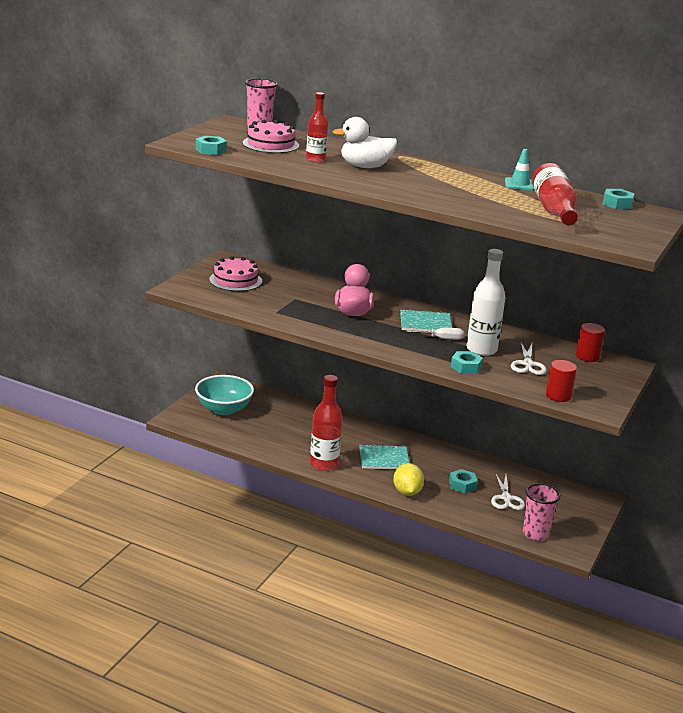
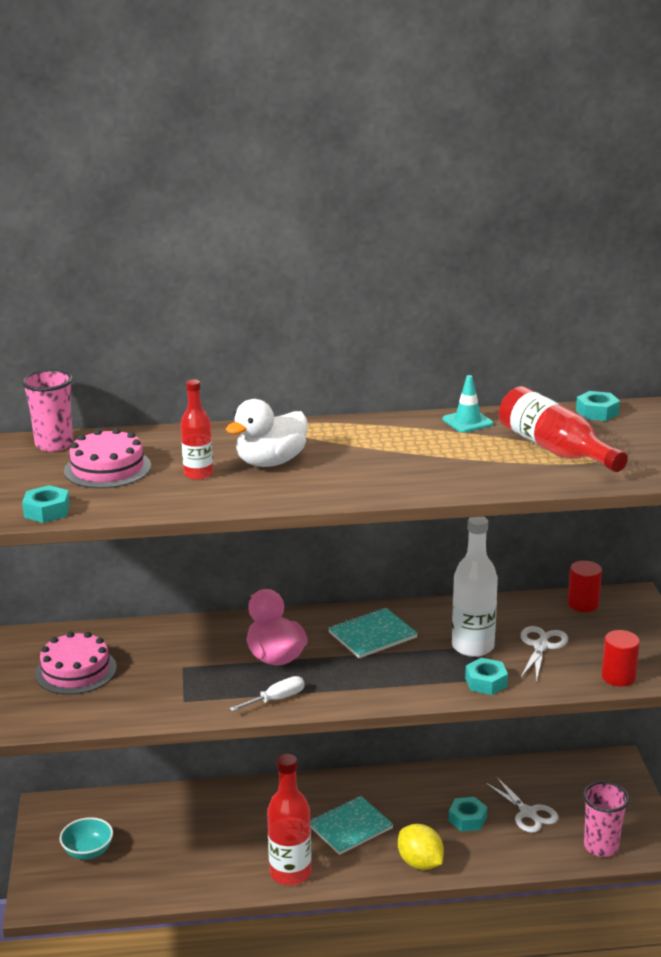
camera: 30 degrees left, 0 degrees up
turquoise bowl [195,375,254,415] -> turquoise bowl [60,817,113,860], size x0.60
white screwdriver [406,328,464,340] -> white screwdriver moved to [229,676,305,711]
white scissors [511,343,547,375] -> white scissors turned 135 degrees counterclockwise [520,626,568,683]

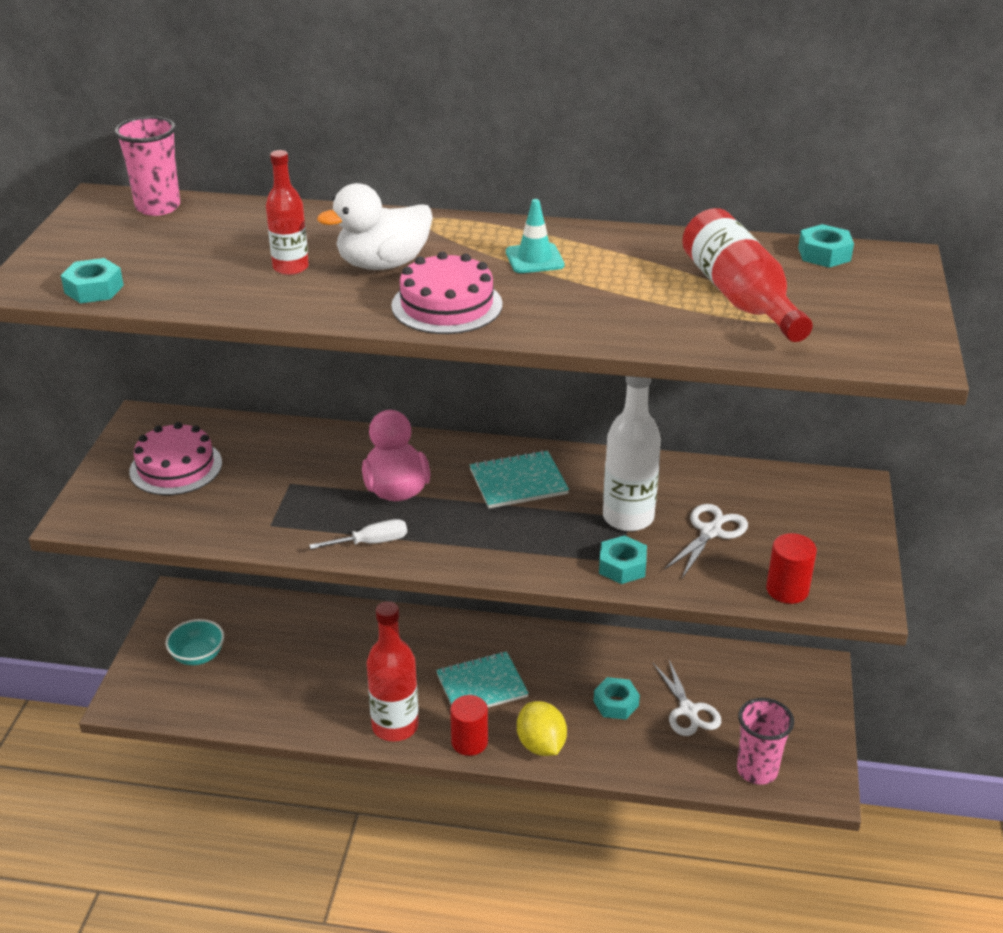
camera: 15 degrees right, 10 degrees up
pink cake [64,428,151,488] -> pink cake moved to [391,252,503,334]
turquoise traffic cone [443,375,494,433] -> turquoise traffic cone moved to [506,199,565,273]
red cylinder [568,561,602,612] -> red cylinder moved to [450,695,488,756]

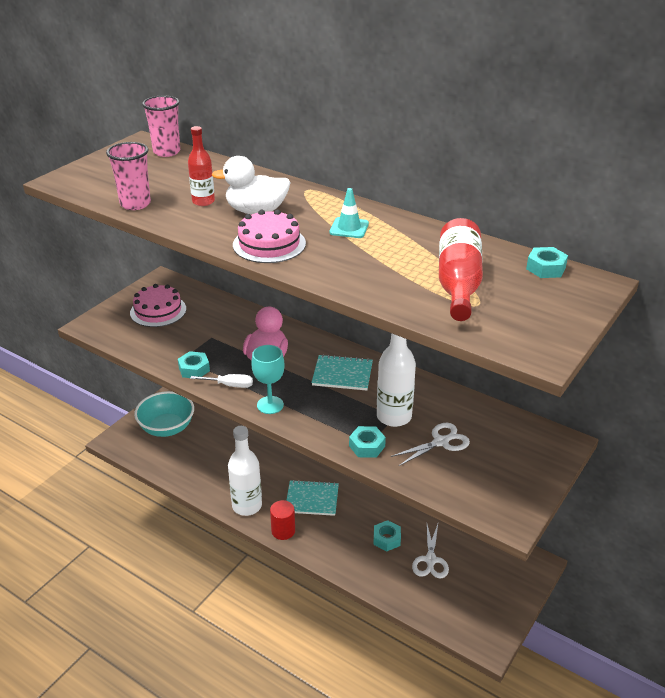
camera: 25 degrees right, 0 degrees up
turquoise nut [61,258,124,303] -> turquoise nut moved to [178,351,210,378]
turquoise bowl [166,619,224,665] -> turquoise bowl [134,391,194,437], size x1.66
red bottle [366,601,419,741] -> white bottle [228,426,262,516]
yellow lemon [517,701,567,756] -> none
pink cup [737,698,794,785] -> pink cup moved to [106,142,151,210]
red cylinder [766,533,817,604] -> none
none -> turquoise goblet [251,345,285,414]

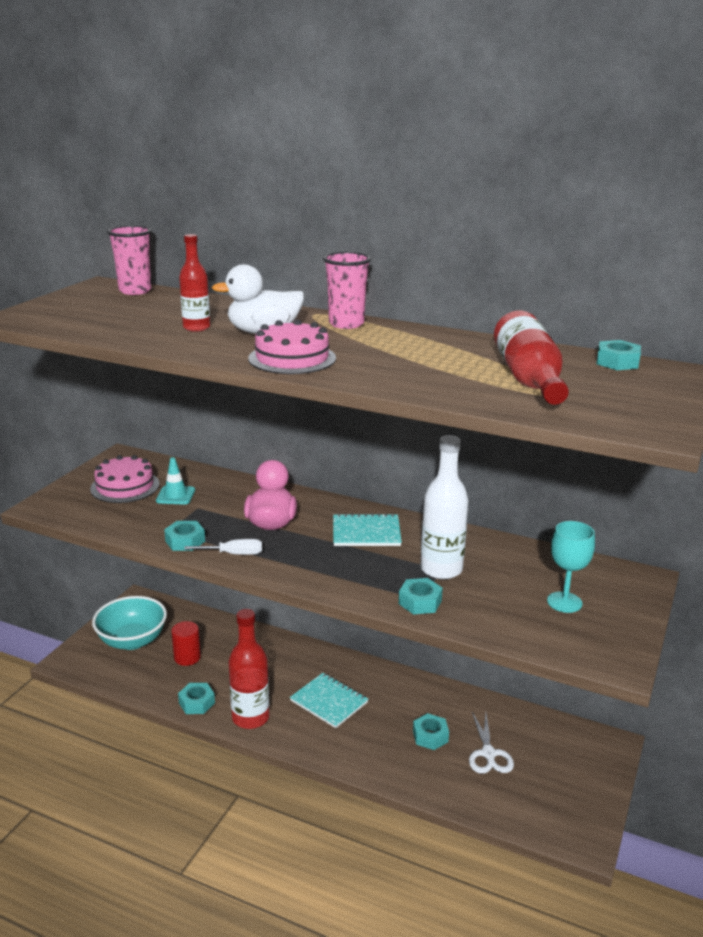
camera: 10 degrees left, 10 degrees down
pink cup [106,142,151,210] -> pink cup moved to [323,252,371,329]
white bottle [228,426,262,516] -> red bottle [229,609,270,729]
turquoise goblet [251,345,285,414] -> turquoise goblet moved to [547,521,595,613]
red cylinder [270,500,295,540] -> red cylinder moved to [171,621,201,666]
turquoise notebook [286,480,339,516] -> turquoise notebook turned 45 degrees clockwise [290,673,368,728]
turquoise traffic cone [329,188,369,238] -> turquoise traffic cone moved to [156,457,195,505]
white scissors [391,423,470,466] -> none
none -> turquoise nut [178,683,215,714]

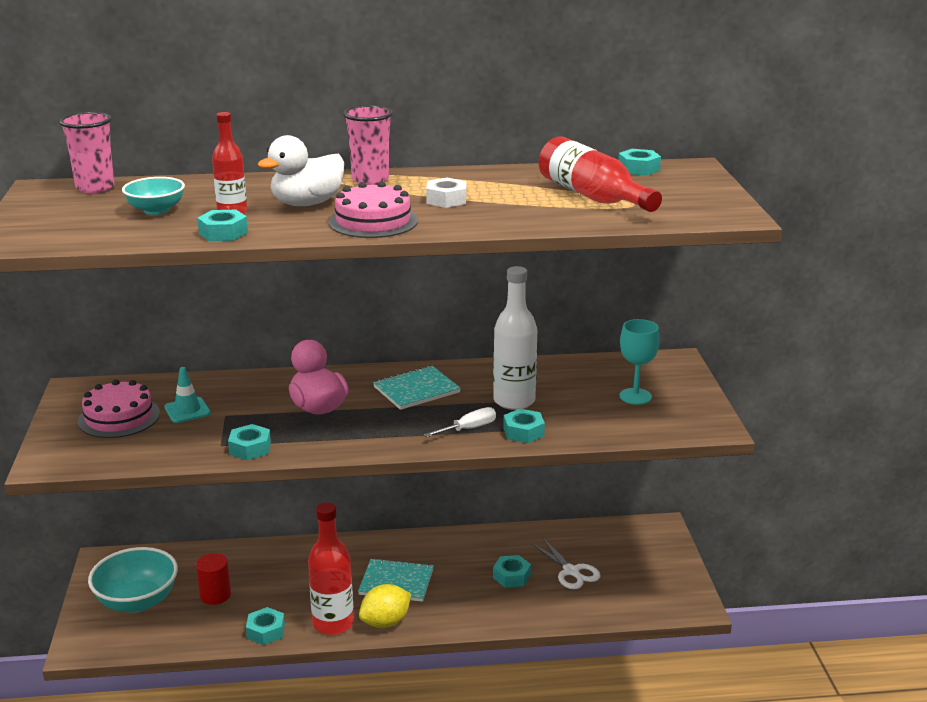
camera: 30 degrees left, 0 degrees up
white screwdriver [184,539,262,555] -> white screwdriver moved to [424,407,496,437]
none -> turquoise bowl [122,177,185,215]
none -> turquoise nut [197,210,248,241]
none -> yellow lemon [359,584,411,628]
none -> white nut [426,178,467,208]

